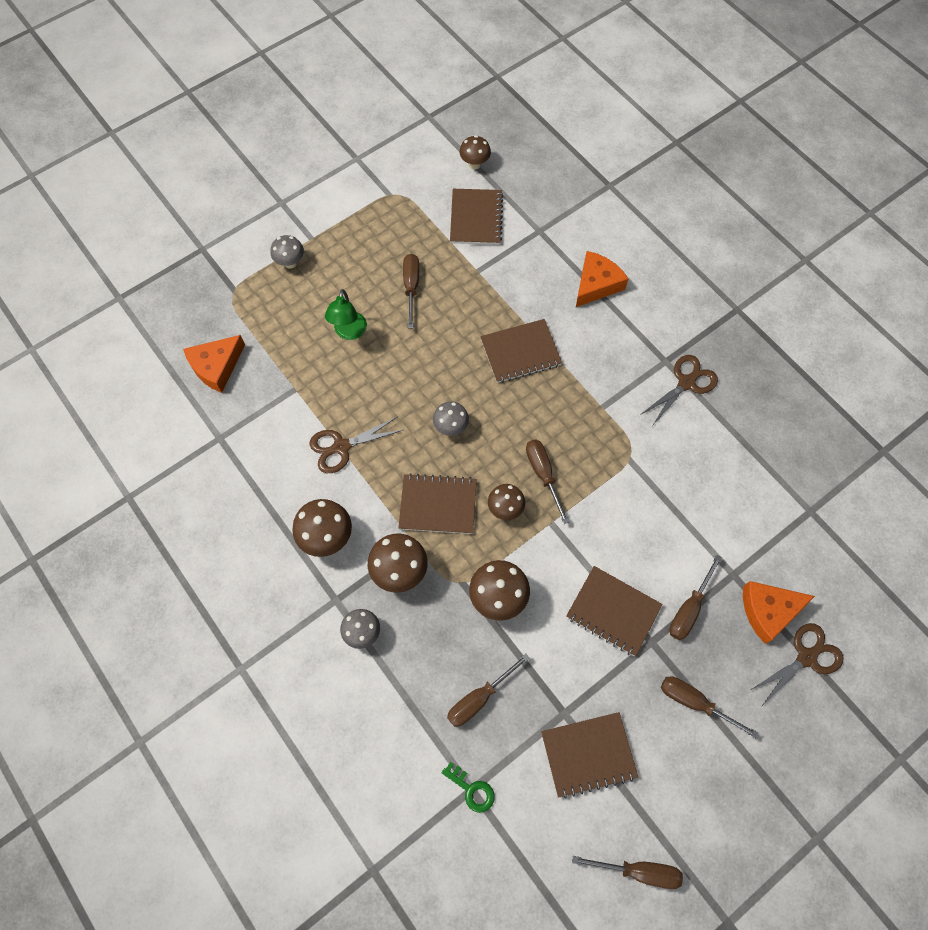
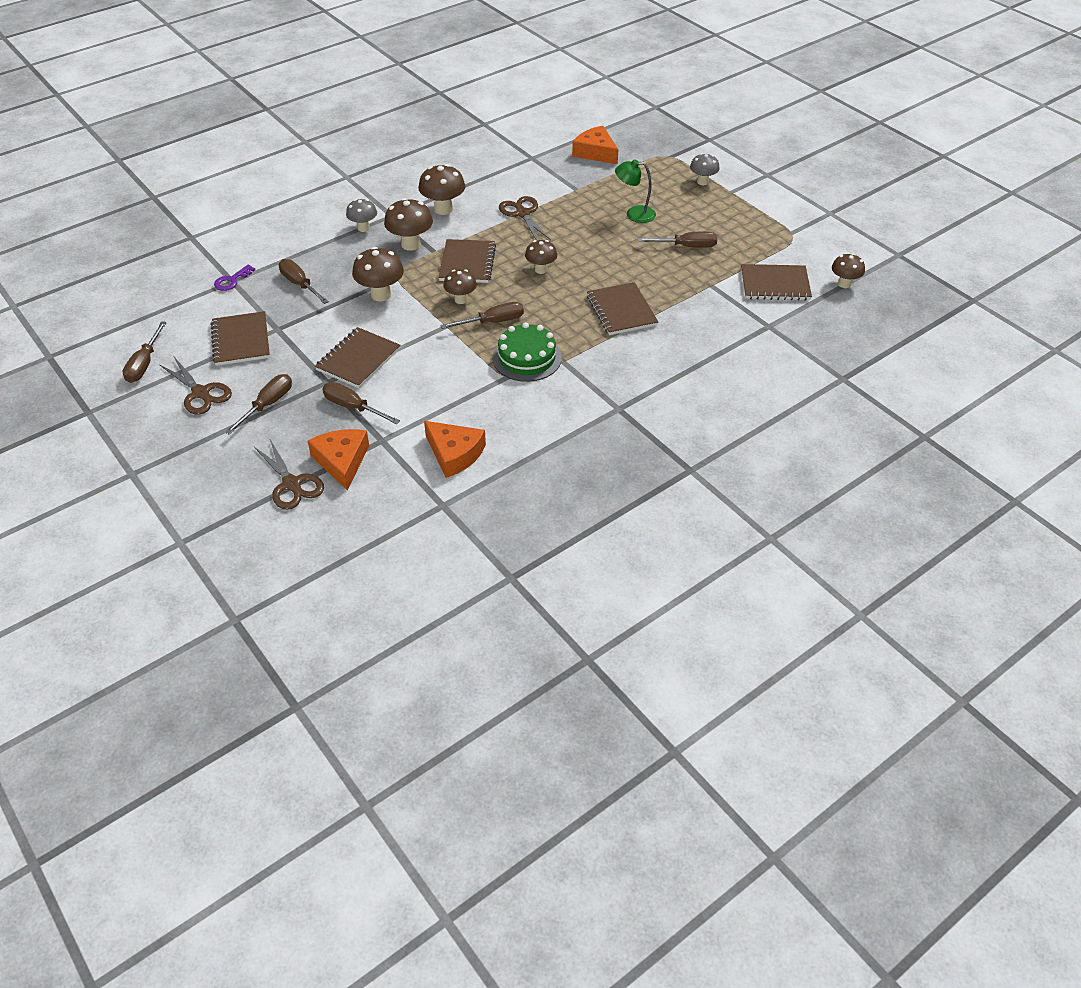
camera: 90 degrees right, 20 degrees down
grey mushroom [433,401,469,436] -> brown mushroom [525,240,557,274]
green key [442,762,495,813] -> purple key [214,264,255,291]
orange cheese [576,251,628,307] -> orange cheese moved to [424,421,486,478]
brown scissors [640,355,718,426] -> brown scissors moved to [160,357,232,415]
none -> green cake [492,322,562,382]

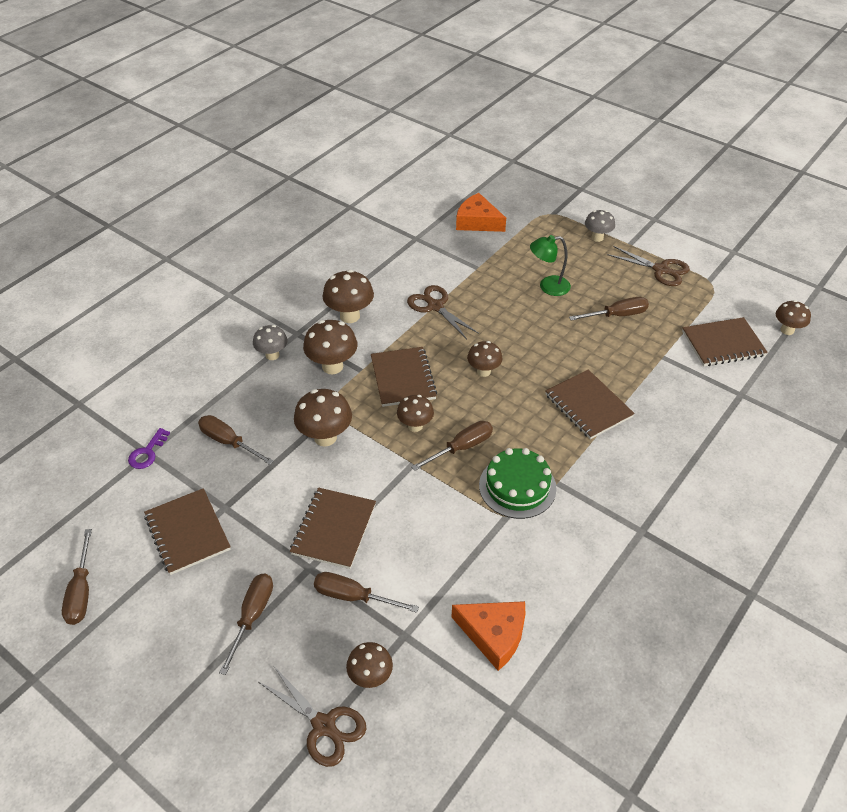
camera: 15 degrees left, 0 degrees up
brown scissors [160,357,232,415] -> brown scissors moved to [607,246,690,286]
orange cheese [308,429,369,491] -> brown mushroom [346,642,393,688]

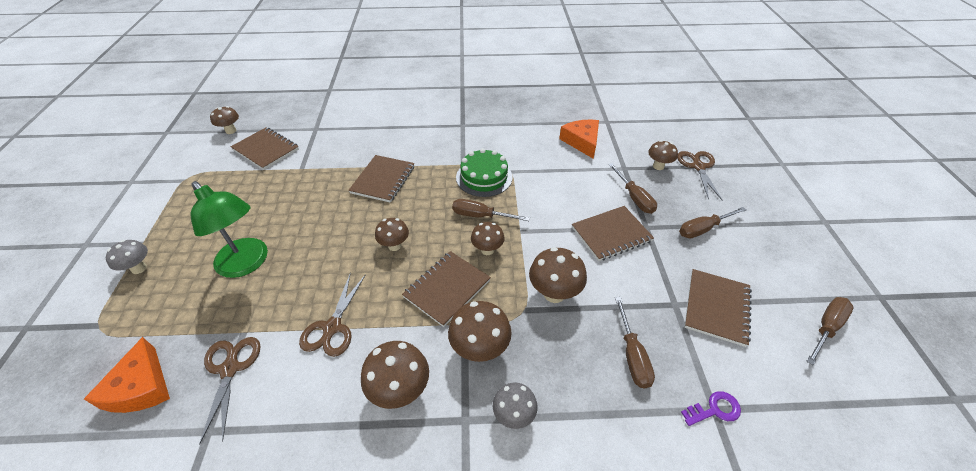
camera: 130 degrees left, 0 degrees up
green lamp [530,235,571,296] -> green lamp [191,181,268,278], size x1.58
brown screwdriver [569,297,649,321] -> none
brown scissors [607,246,690,286] -> brown scissors moved to [199,337,261,444]

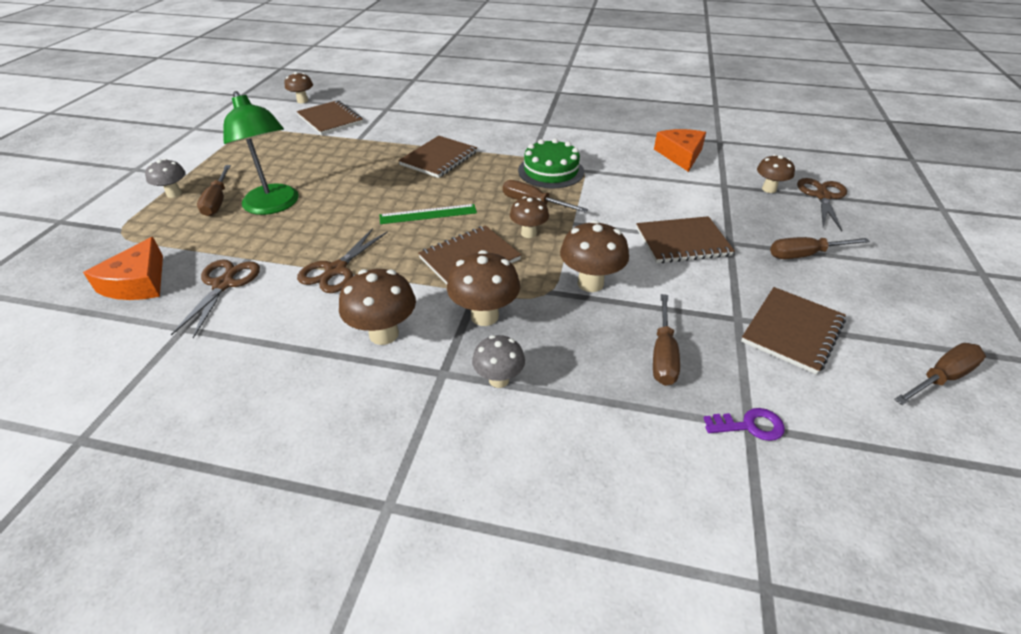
camera: 15 degrees right, 5 degrees down
brown mushroom [375,218,409,251] -> green ruler [379,204,477,224]
brown screwdriver [609,163,657,214] -> brown screwdriver moved to [197,165,231,216]

